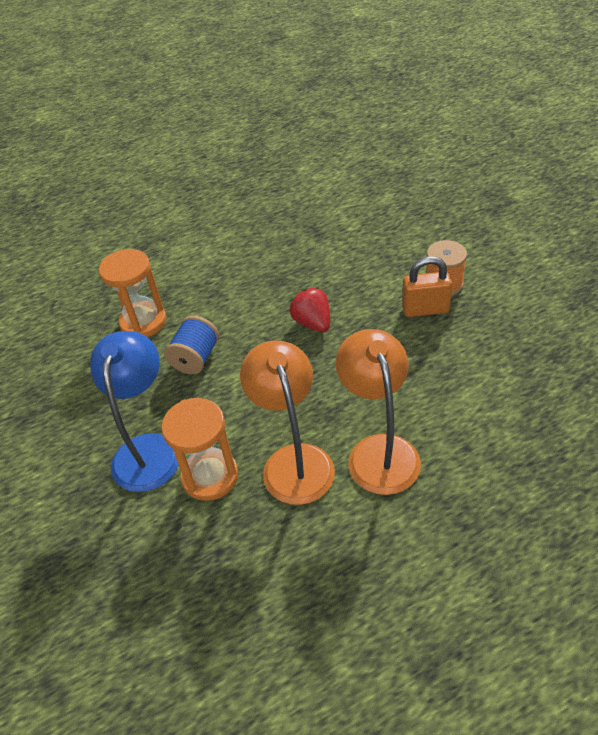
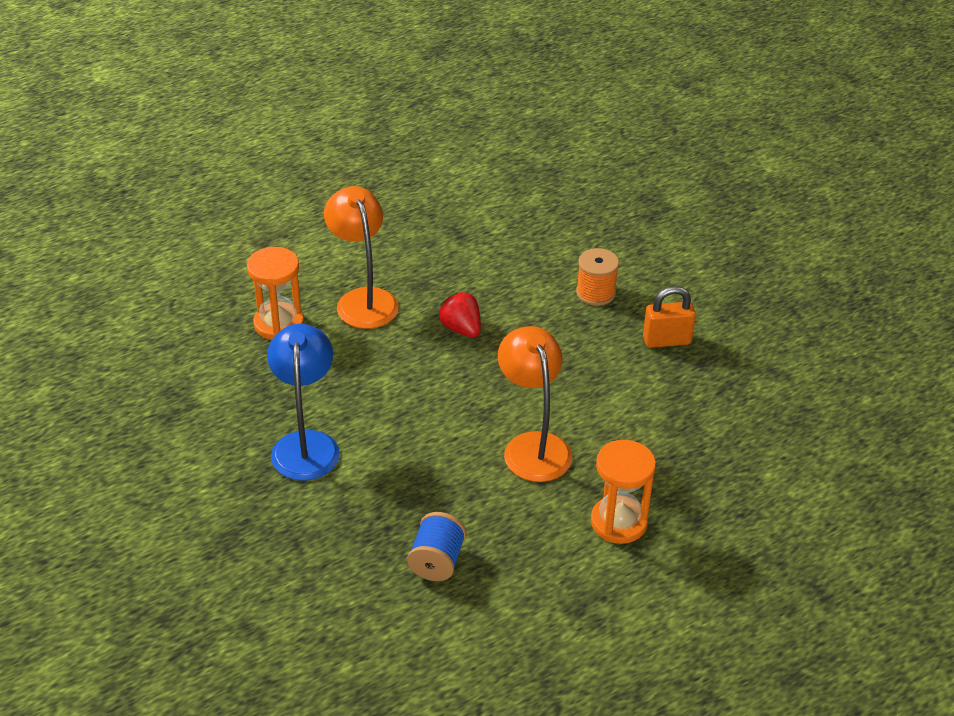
camera: 10 degrees left, 5 degrees down
orange hourglass [161,398,238,501] -> orange hourglass moved to [591,440,656,544]
blue spool [164,315,219,375] -> blue spool moved to [407,512,466,581]
orange lamp [240,340,335,505] -> orange lamp moved to [324,186,399,329]
orange padlock [402,256,452,317] -> orange padlock moved to [643,286,696,348]

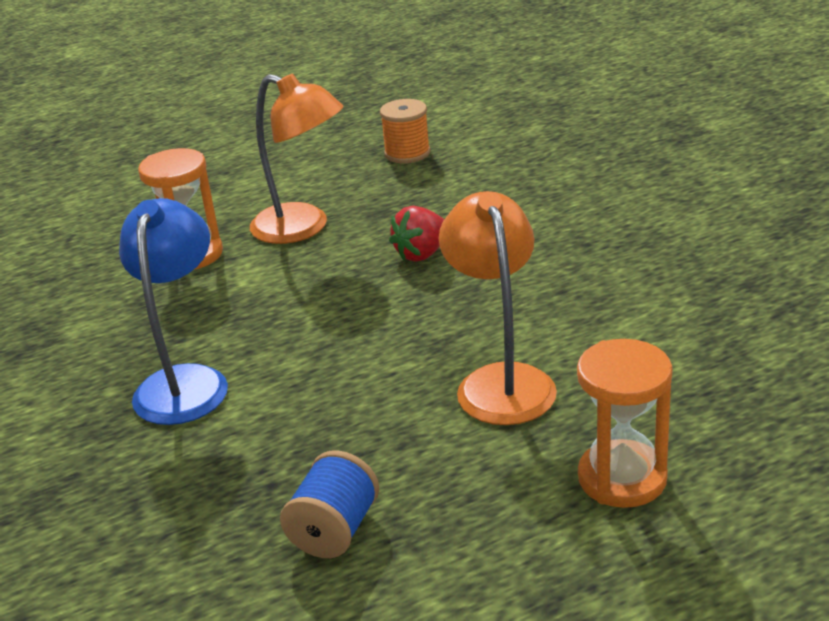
camera: 10 degrees right, 10 degrees down
orange lamp [324,186,399,329] -> orange lamp turned 135 degrees clockwise [250,73,344,244]
red strawberry [438,292,481,338] -> red strawberry turned 105 degrees counterclockwise [389,206,444,262]
orange spool [576,248,619,306] -> orange spool moved to [380,99,430,163]
orange padlock [643,286,696,348] -> none

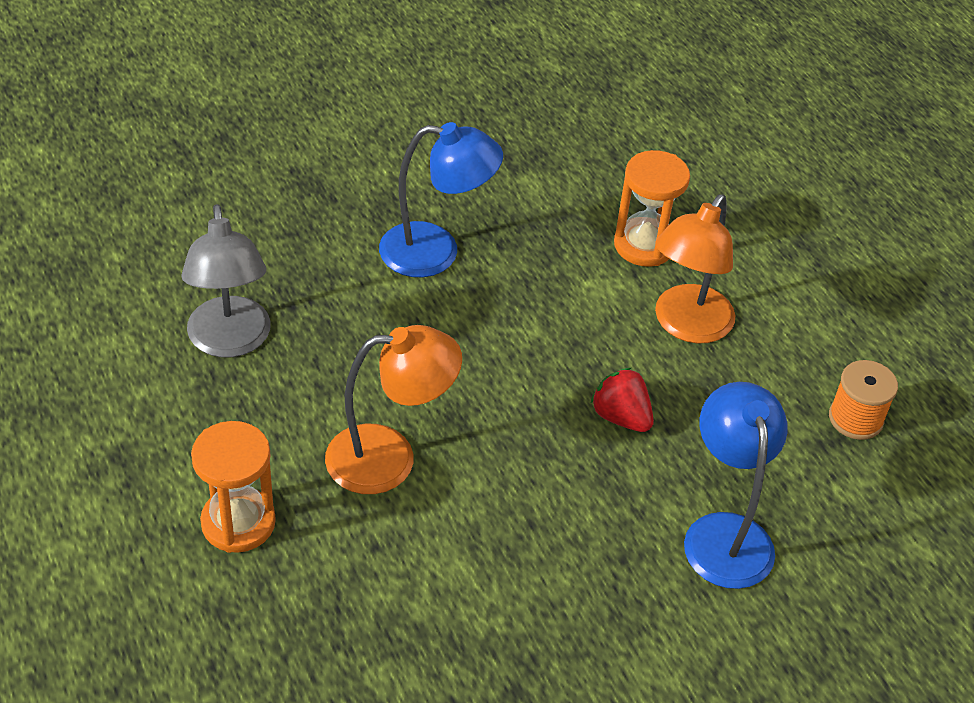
camera: 85 degrees right, 15 degrees up
blue spool [280,450,379,558] -> grey lamp [181,204,271,357]
none -> blue lamp [684,382,788,589]

